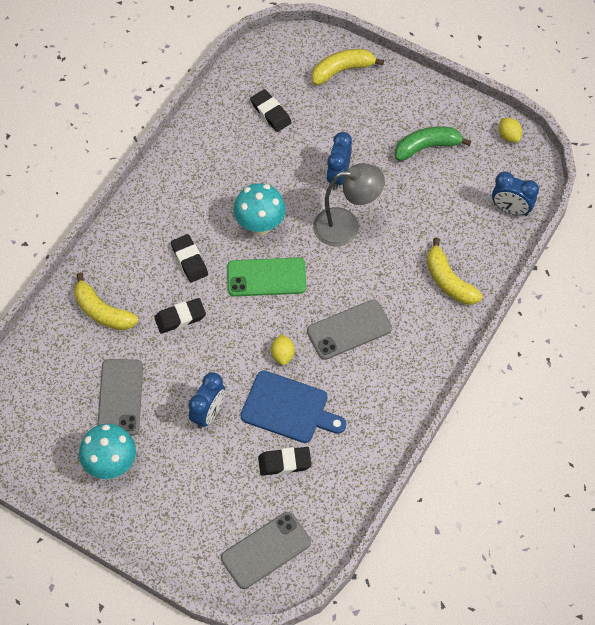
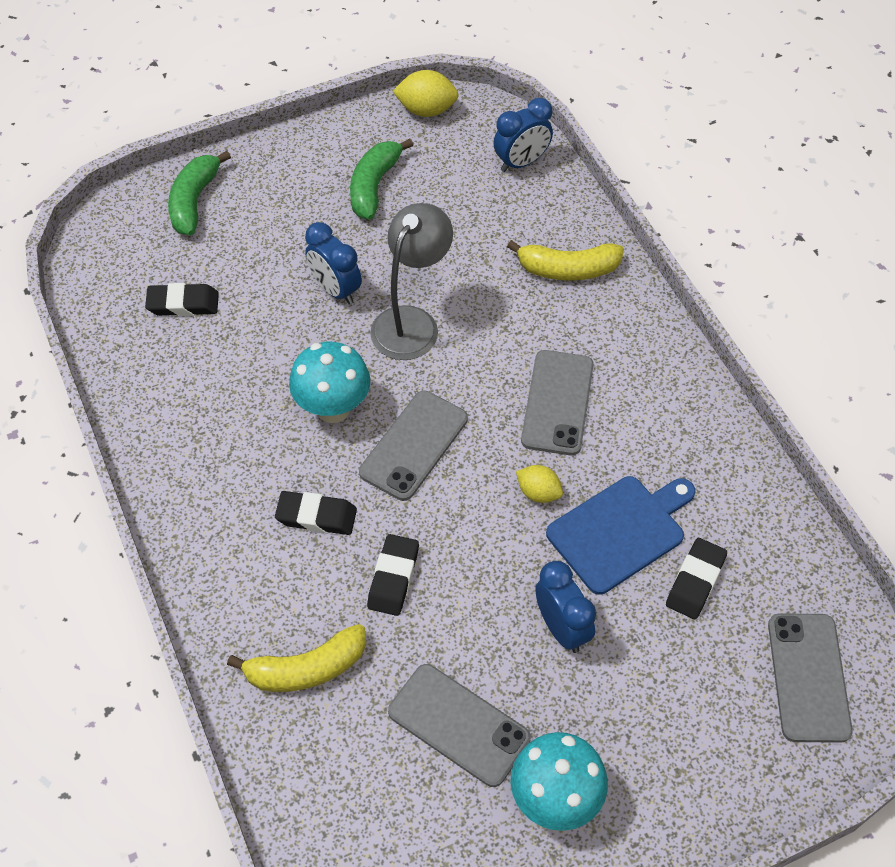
camera: 55 degrees left, 5 degrees down
green phone [227,258,307,297] -> grey phone [359,391,468,501]
yellow banana [311,49,384,85] -> green banana [168,151,231,235]
yellow lemon [499,118,522,142] -> yellow lemon [392,70,459,117], size x1.52

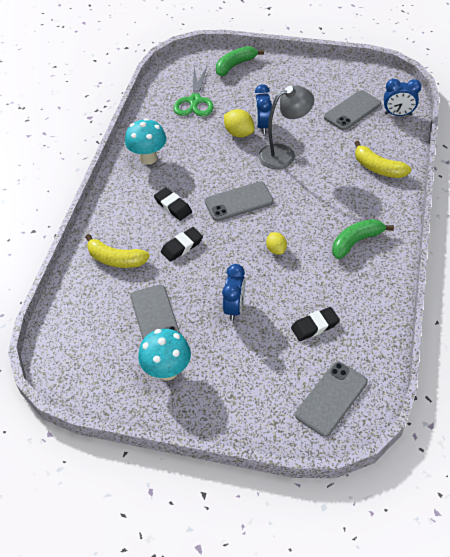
camera: 40 degrees right, 5 degrees down
black eraser [145,283,219,316] -> green scissors [174,67,214,116]
turquoise mushroom [289,342,370,423] -> turquoise mushroom moved to [125,118,166,165]
green banana [350,139,413,220] -> green banana moved to [332,219,394,259]
yellow lemon [392,70,459,117] -> yellow lemon moved to [224,109,254,138]
grey phone [521,350,594,455] -> grey phone moved to [324,90,381,130]
blue cutting board [546,476,696,595] -> none

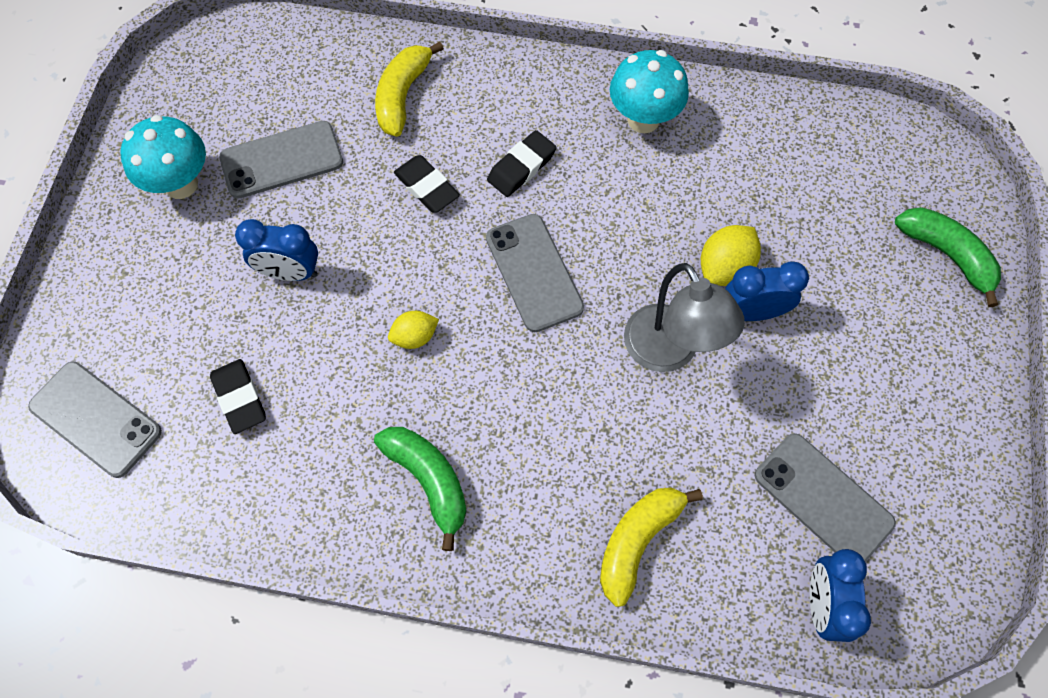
camera: 85 degrees right, 15 degrees up
green scissors [174,67,214,116] -> none

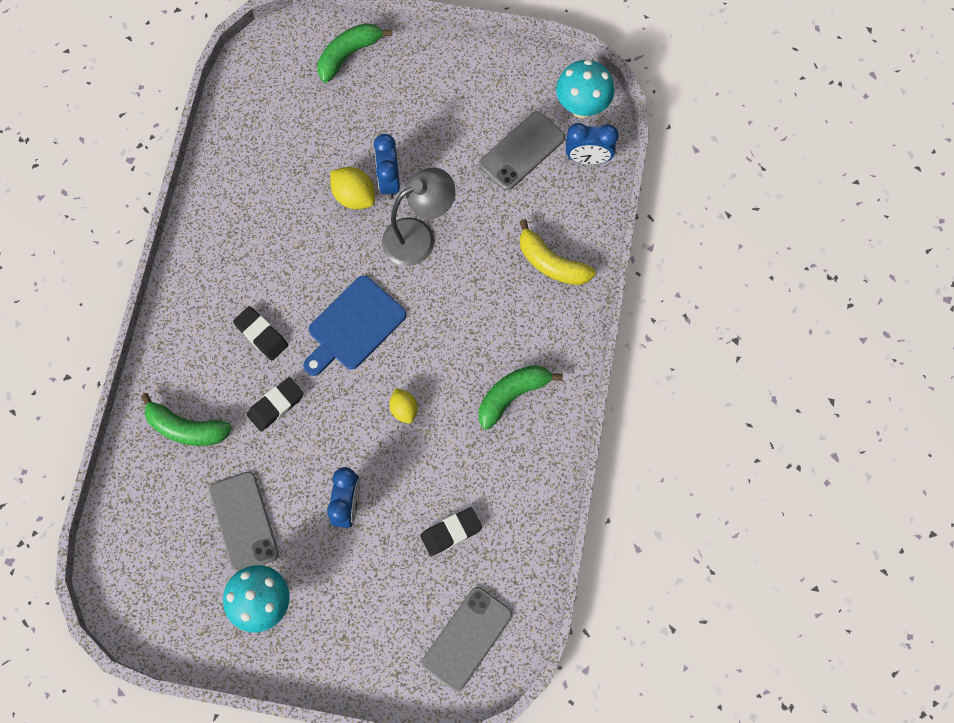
camera: 90 degrees left, 5 degrees up
yellow banana [375,41,444,137] -> green banana [141,393,232,446]
grey phone [486,214,584,332] -> blue cutting board [303,276,406,376]
turquoise mushroom [610,50,689,133] -> turquoise mushroom moved to [556,60,614,118]

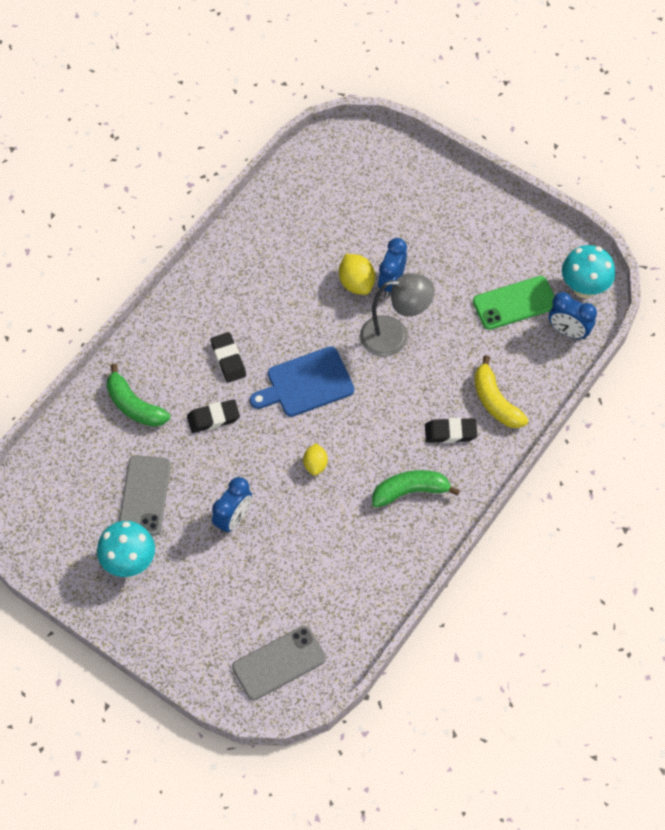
camera: 25 degrees right, 10 degrees down
green banana [317,23,392,83] -> none
black eraser [420,507,482,556] -> black eraser moved to [425,418,477,443]
grey phone [479,112,565,190] -> green phone [473,276,555,330]

